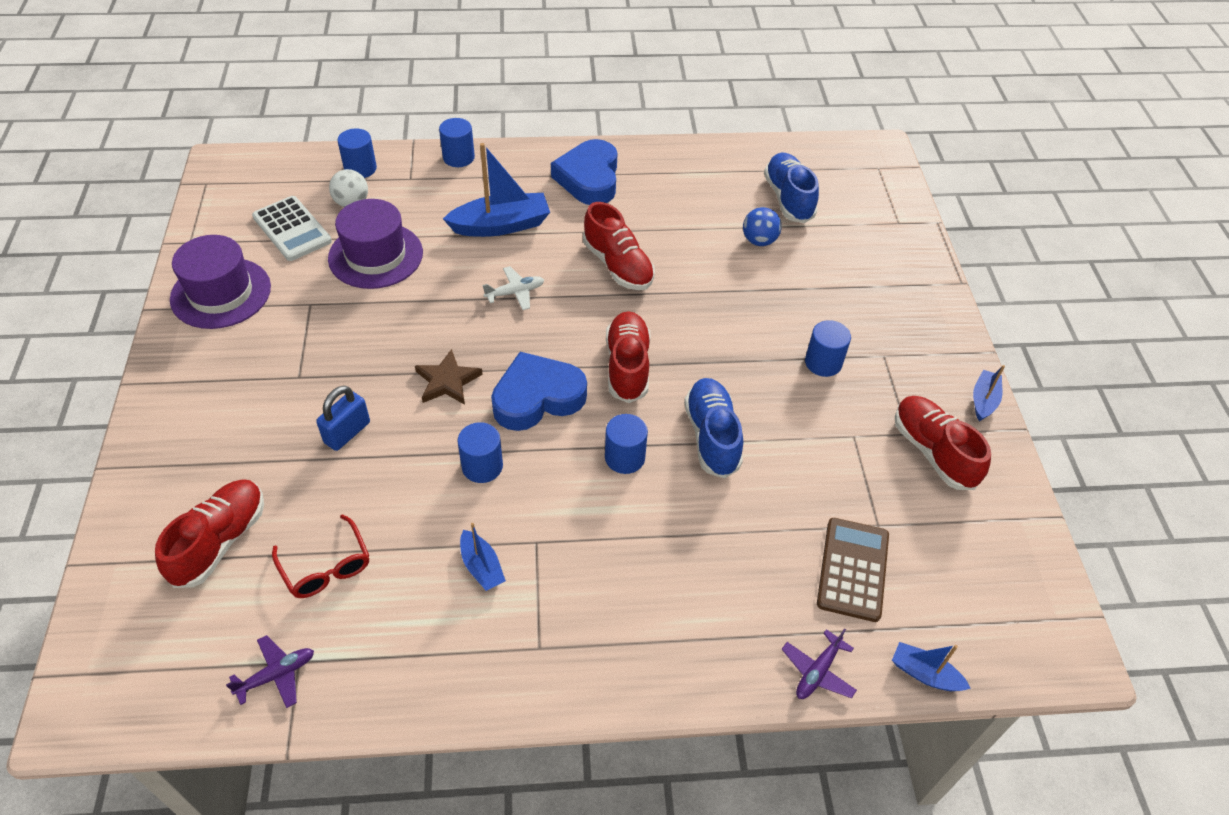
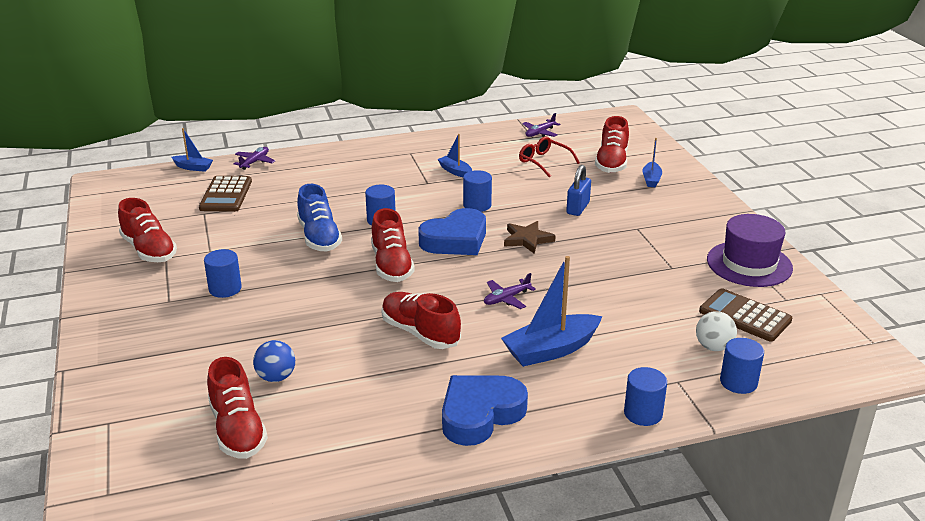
camera: 170 degrees right, 20 degrees down
white calculator [252,196,332,261] -> brown calculator [699,288,792,342]
purple hat [328,199,423,289] -> none
white plane [483,266,544,310] -> purple plane [484,273,536,309]
blue heart [551,139,617,205] -> blue heart turned 120 degrees counterclockwise [442,375,528,446]
blue shoe [764,153,819,223] -> red shoe [207,357,268,459]
blue boat [973,365,1005,421] -> blue boat moved to [643,138,662,187]

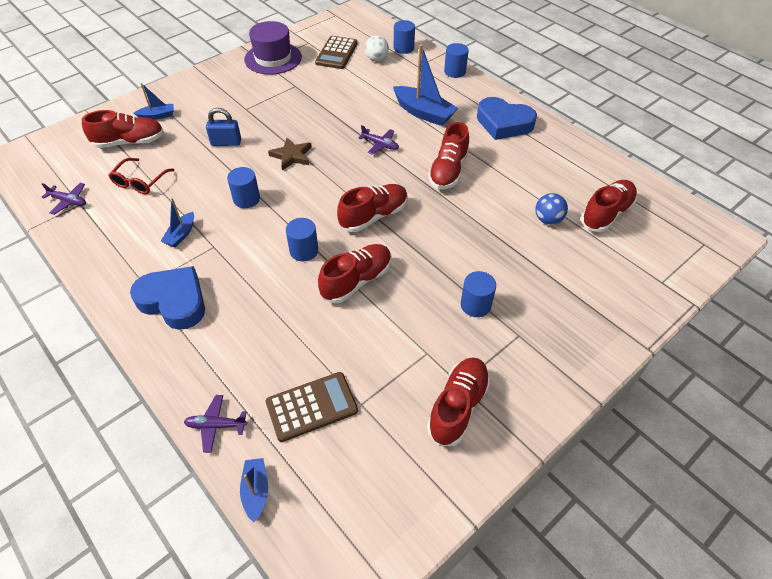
camera: 115 degrees left, 20 degrees up
blue shoe [297,184,342,252] -> red shoe [318,244,391,303]
blue heart [418,208,486,255] -> blue heart moved to [130,266,205,330]

